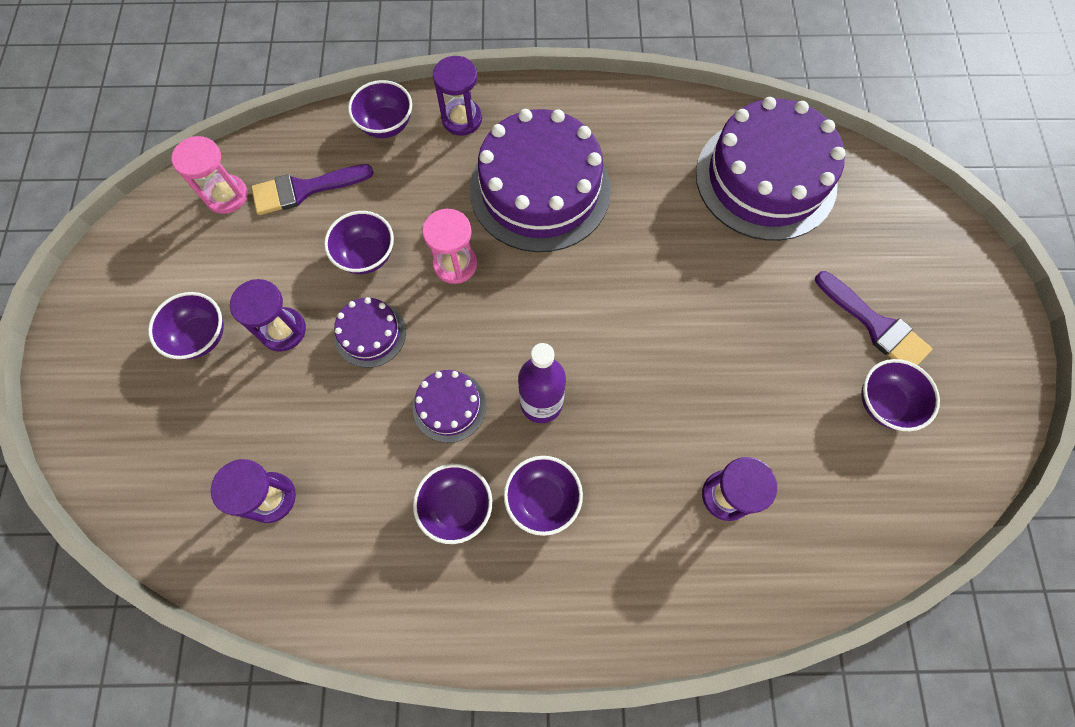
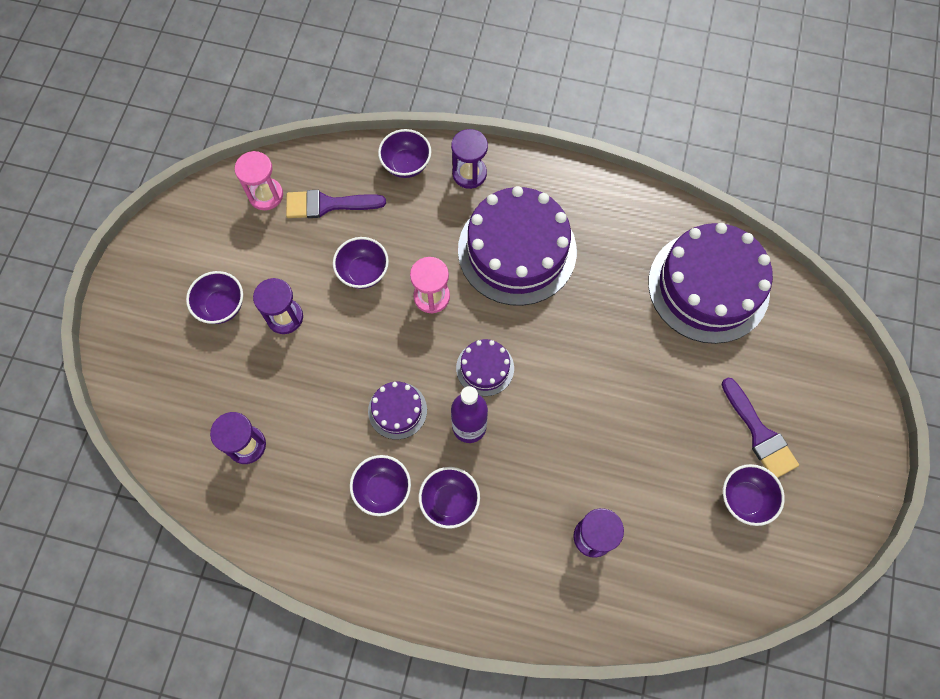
camera: 15 degrees right, 0 degrees up
purple cake [334,297,406,368] -> purple cake moved to [456,339,514,396]

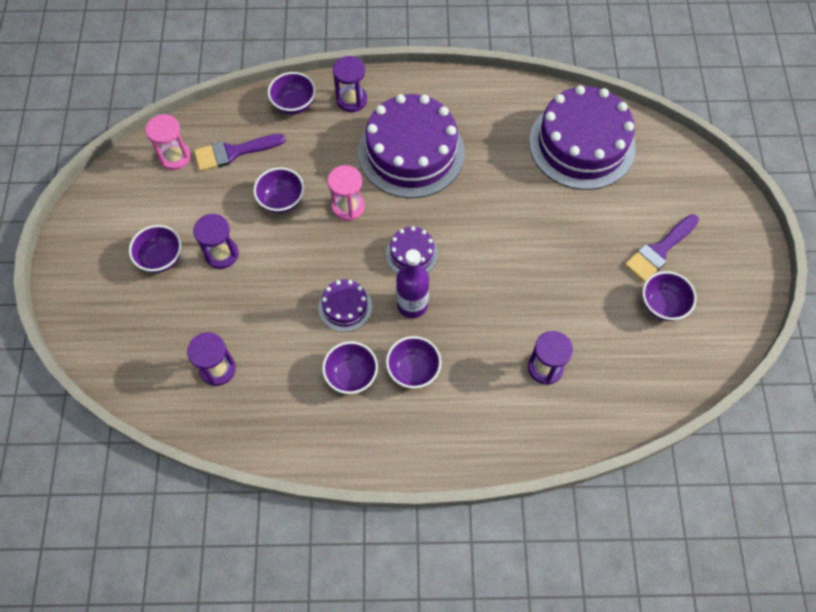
camera: 15 degrees left, 5 degrees down
purple brush [721,378,799,478] -> purple brush turned 90 degrees clockwise [625,214,699,282]

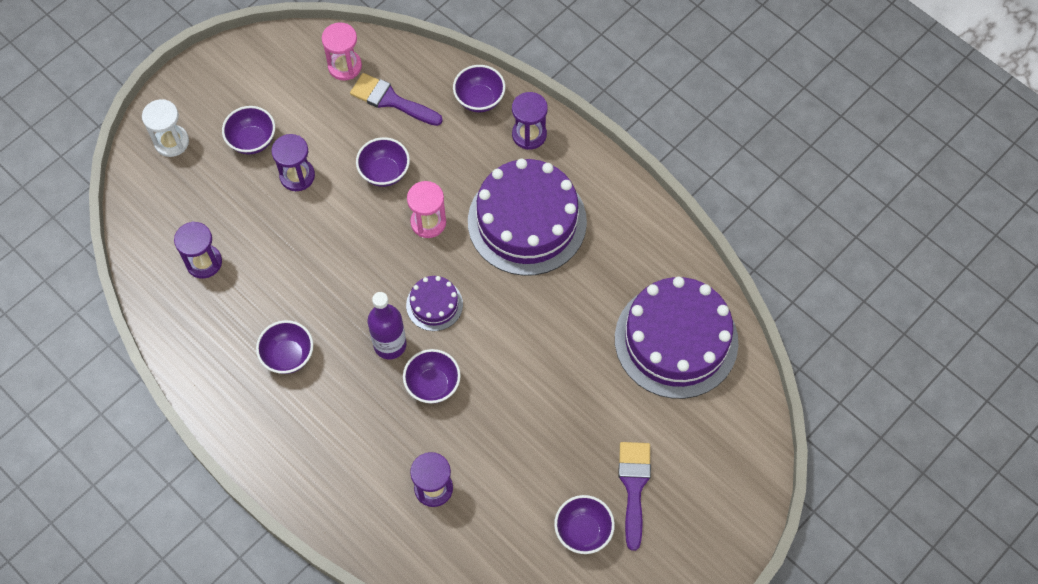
camera: 45 degrees right, 0 degrees up
purple cake [319,279,372,332] -> none
purple bowl [386,336,442,389] -> purple bowl moved to [403,349,461,404]
purple brush [625,214,699,282] -> purple brush turned 90 degrees clockwise [618,442,651,551]
none -> white hourglass [142,99,189,157]

